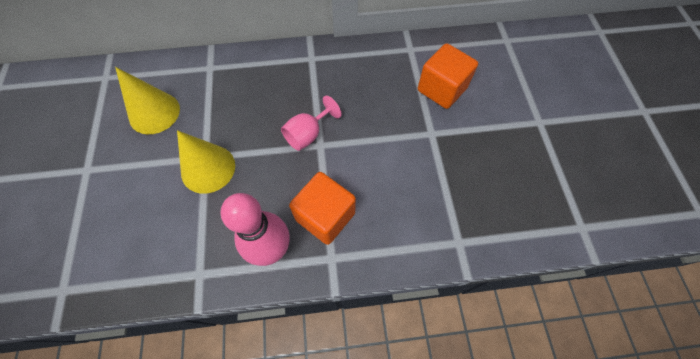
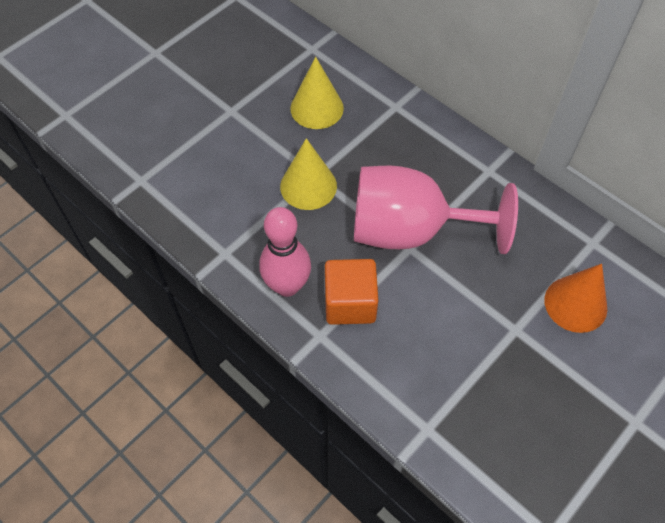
camera: 50 degrees right, 5 degrees down
pink goblet [281,96,342,151] -> pink goblet [354,166,518,254], size x2.29
orange cube [418,43,478,109] -> orange cone [544,264,607,333]

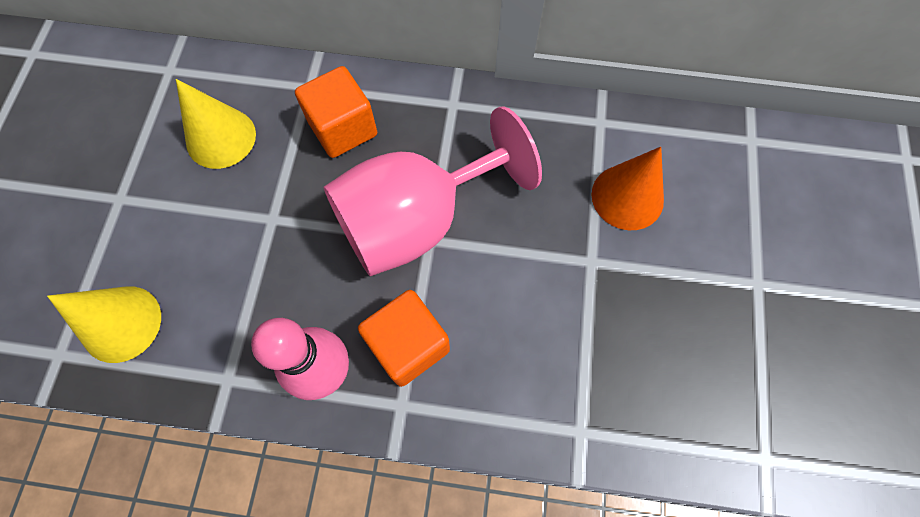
camera: 35 degrees left, 10 degrees up
yellow cone [280,138,337,210] -> yellow cone moved to [47,286,161,363]
none -> orange cube [295,66,377,158]

